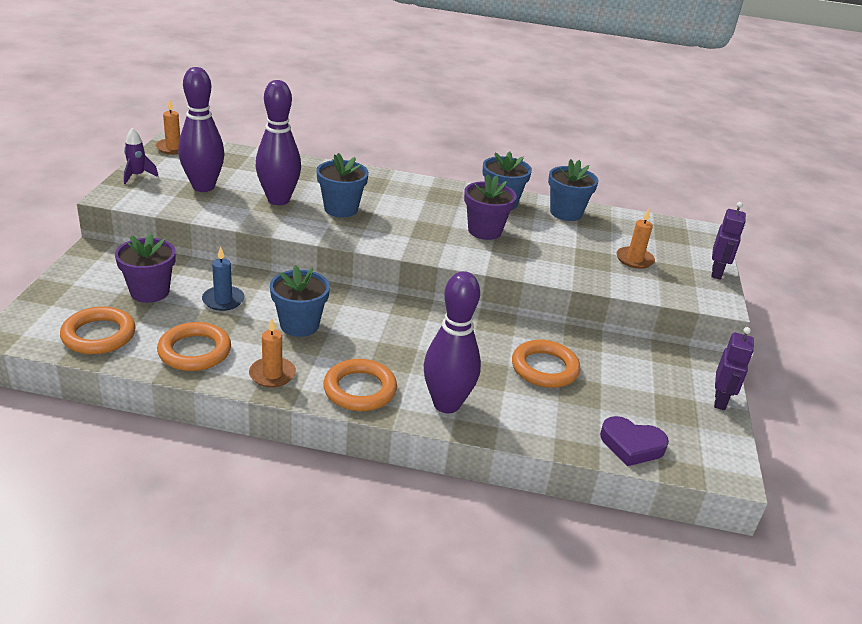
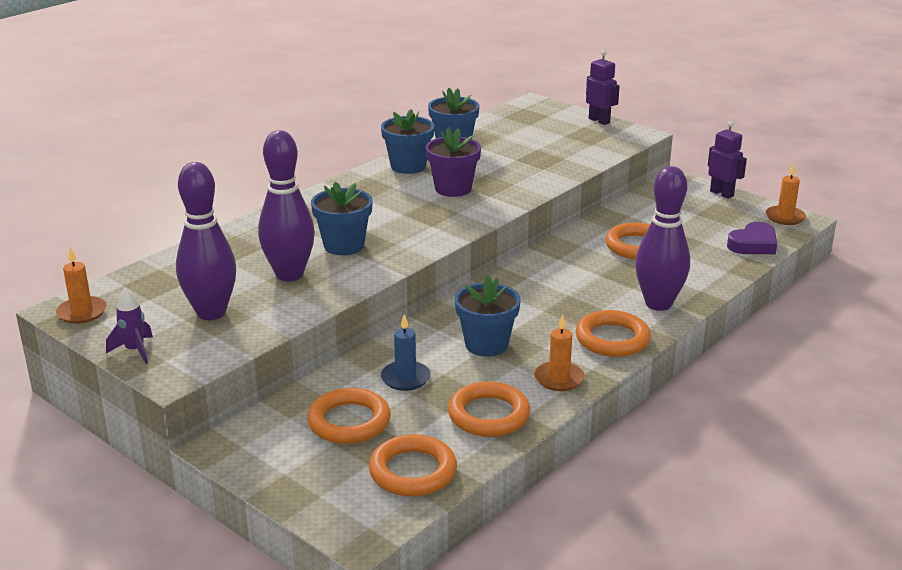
camera: 55 degrees left, 5 degrees down
purple flower pot [115,233,176,303] -> orange ring [307,388,391,444]
orange candle [616,208,655,269] -> orange candle moved to [766,163,806,225]

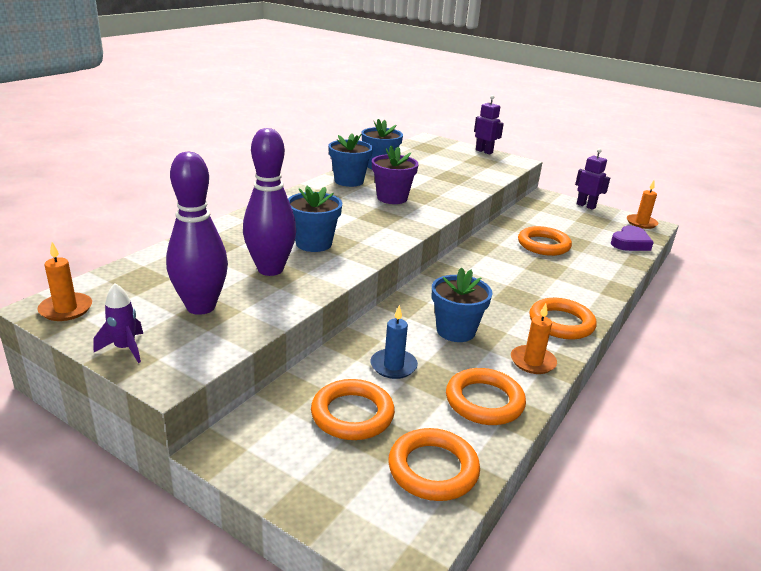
camera: 10 degrees left, 0 degrees up
purple bowling pin [635,166,690,311] -> none

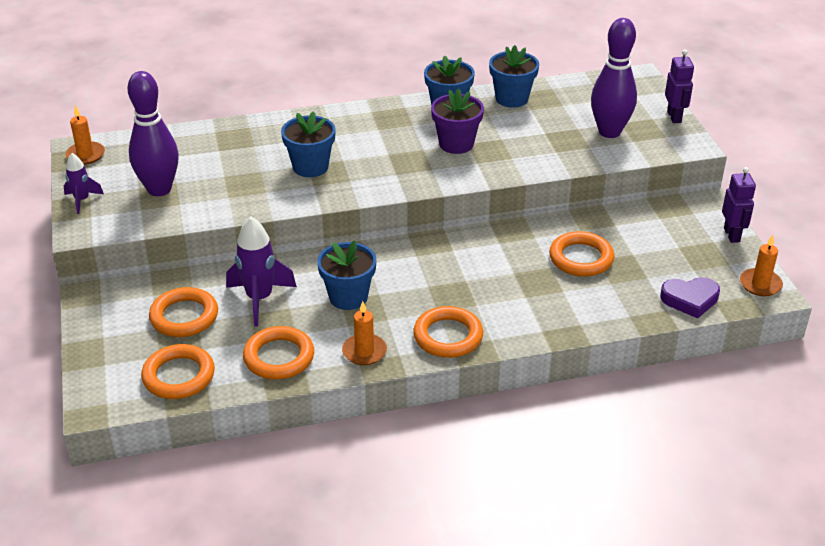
camera: 45 degrees right, 10 degrees up
purple bowling pin [243,128,296,276] -> purple bowling pin moved to [591,18,637,138]
blue candle [370,305,418,379] -> purple rocket [226,217,297,326]

